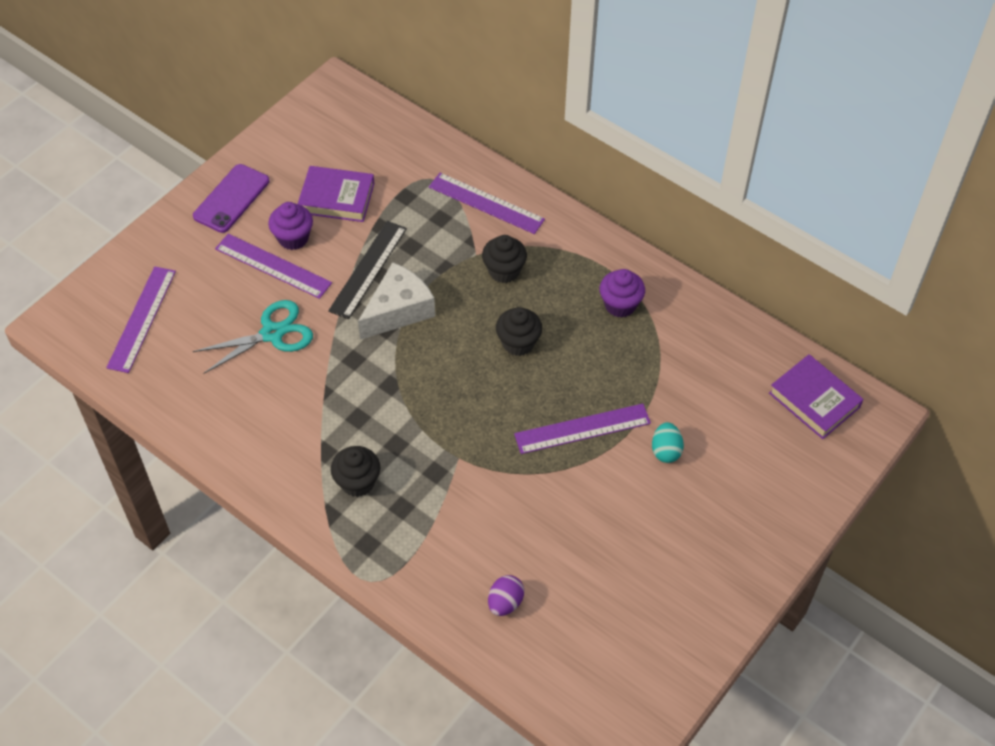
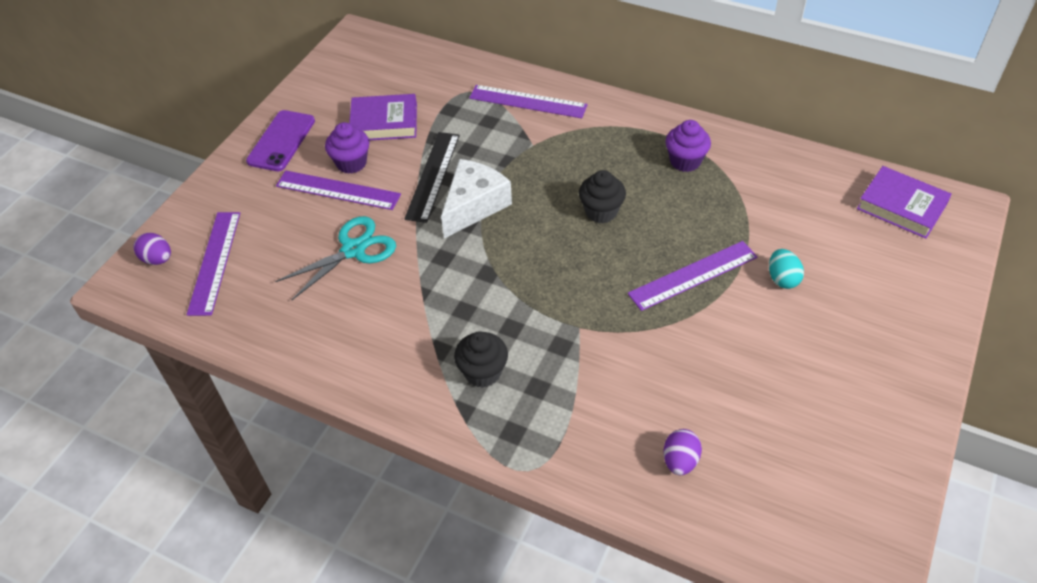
camera: 10 degrees left, 5 degrees down
black cupcake [482,235,527,283] -> none
none -> purple egg [133,233,171,265]

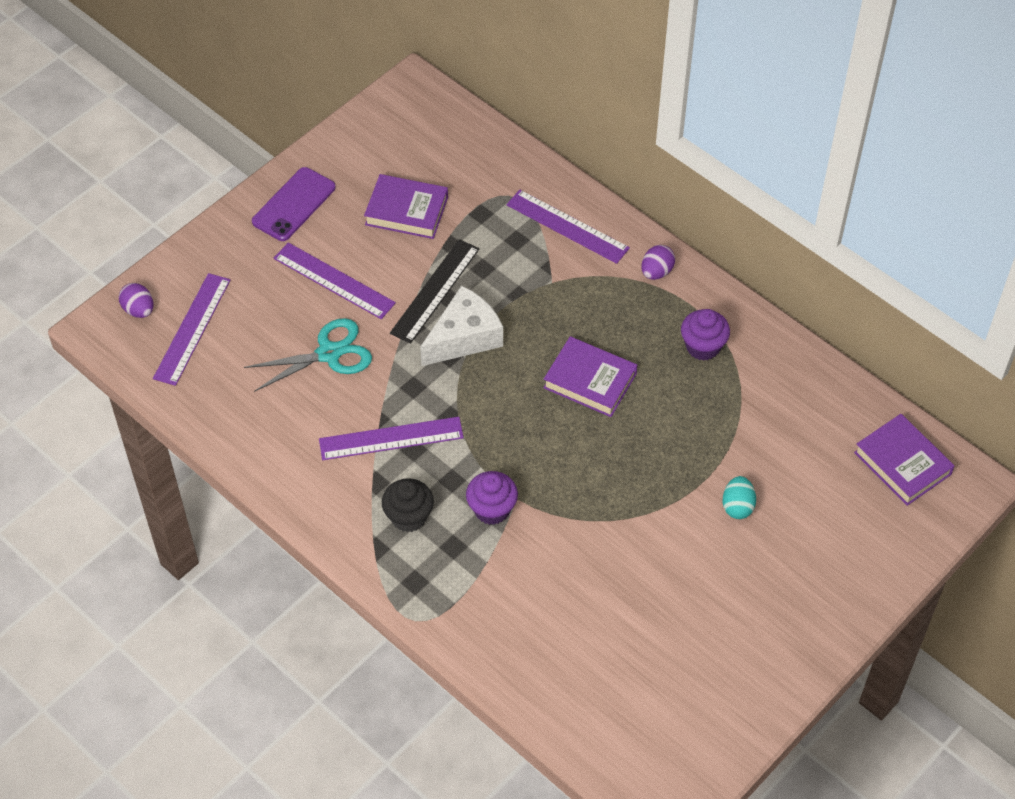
camera: 15 degrees right, 5 degrees up
purple cupcake [325,122,370,174] -> purple cupcake moved to [466,471,518,525]
black cupcake [579,170,626,223] -> purple book [543,336,637,417]
purple ruler [628,241,757,311] -> purple ruler moved to [319,417,464,460]
purple egg [664,429,702,475] -> purple egg moved to [641,245,675,280]

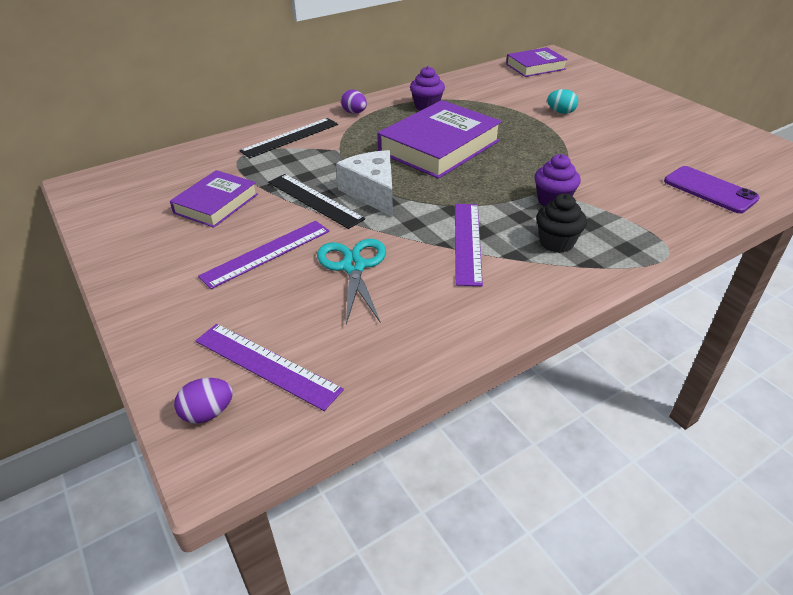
camera: 75 degrees left, 15 degrees down
purple phone [252,167,336,241] -> purple phone moved to [664,166,760,213]
purple ruler [506,190,630,264] -> black ruler [239,118,338,158]
purple book [543,336,637,417] -> purple book [377,100,502,179], size x1.68

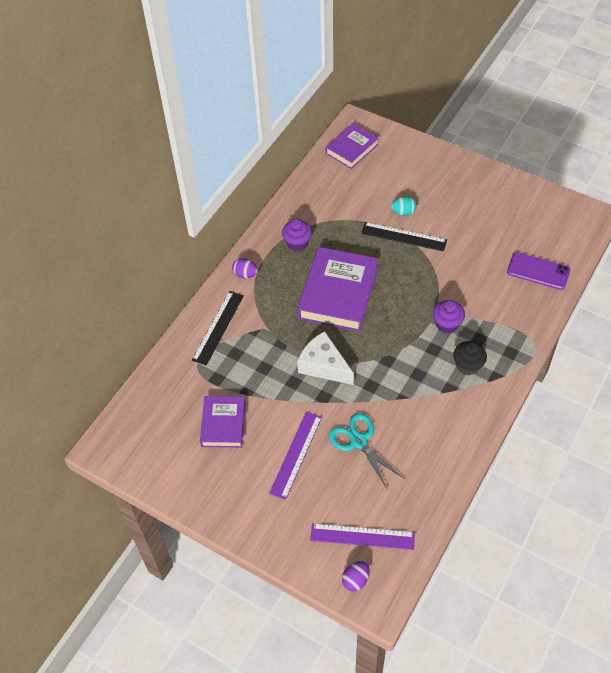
camera: 25 degrees left, 15 degrees up
black ruler [268,174,365,229] -> black ruler moved to [361,222,447,252]
purple ruler [455,204,483,286] -> none

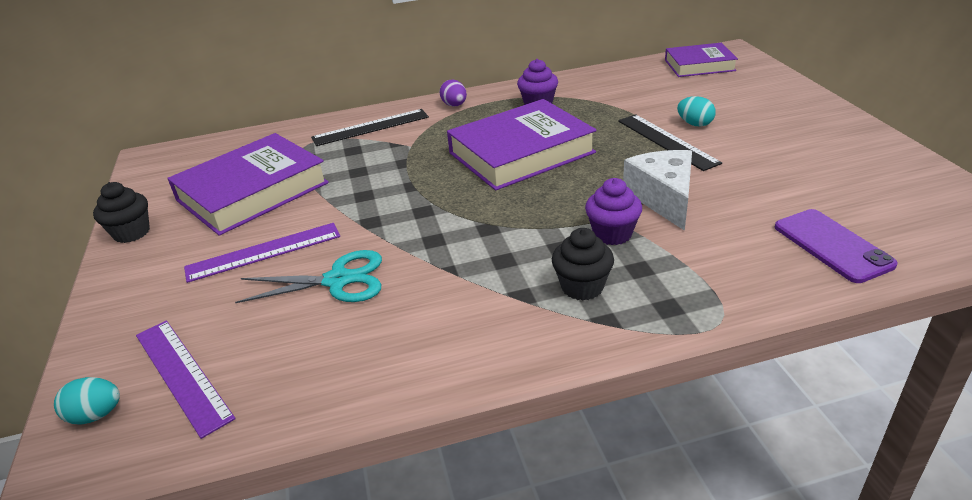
camera: 45 degrees right, 20 degrees down
purple book [200,396,245,448] -> purple book [167,133,329,236], size x1.68
white cheese [297,331,354,385] -> white cheese moved to [623,150,692,231]
turquoise scissors [329,413,405,490] -> turquoise scissors turned 75 degrees clockwise [235,250,382,303]
purple egg [342,561,370,591] -> turquoise egg [54,377,120,424]
none -> black cupcake [93,182,150,243]

